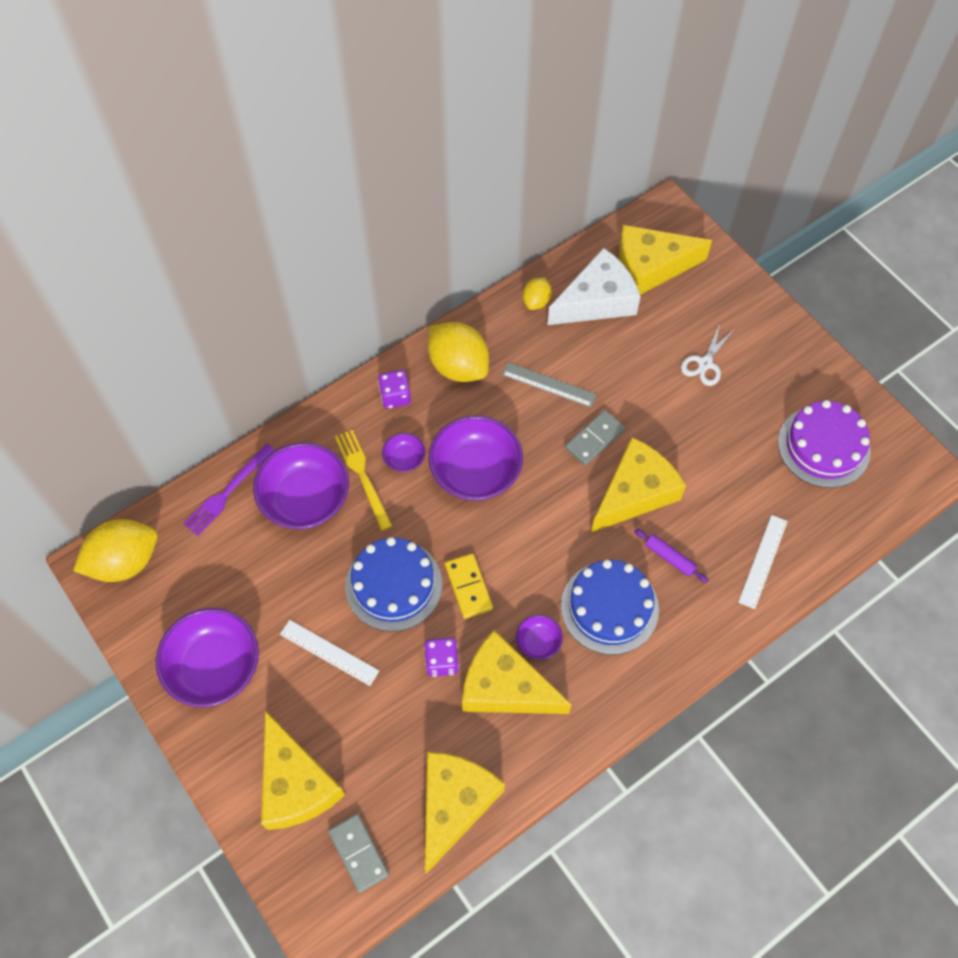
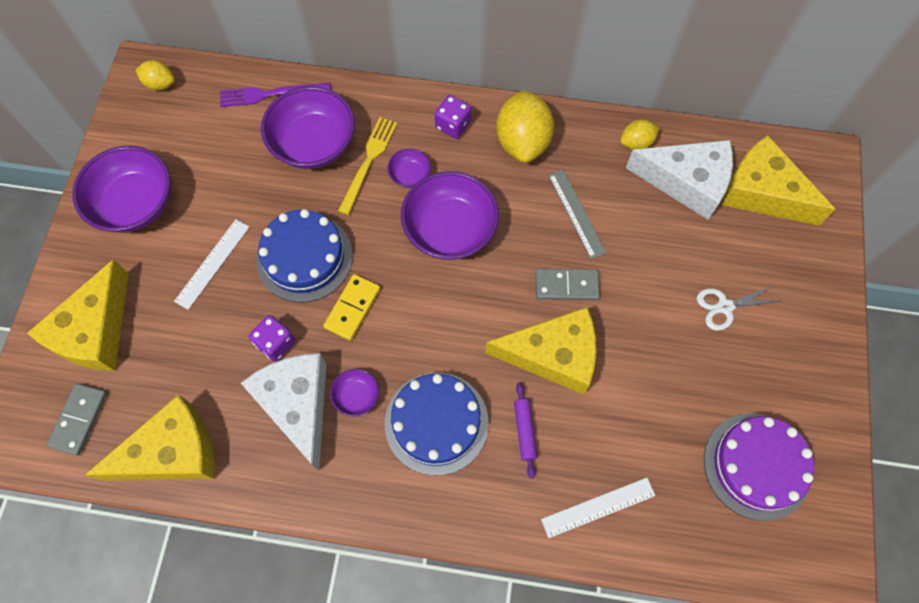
camera: 45 degrees right, 5 degrees up
yellow lemon [73,519,158,582] -> yellow lemon [135,60,175,91], size x0.53
white ruler [280,620,379,686] -> white ruler turned 45 degrees clockwise [174,219,250,310]
yellow cheese [462,630,572,714] -> white cheese [241,353,327,471]

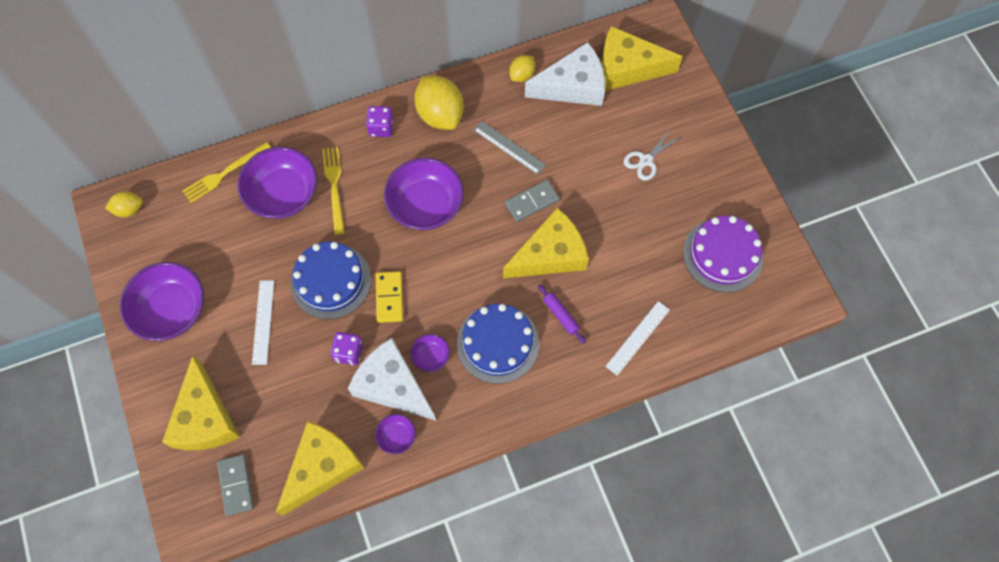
camera: 30 degrees left, 0 degrees up
purple fork [220,83,331,107] -> yellow fork [183,142,271,203]
purple bowl [388,149,431,188] -> purple bowl moved to [375,414,416,454]

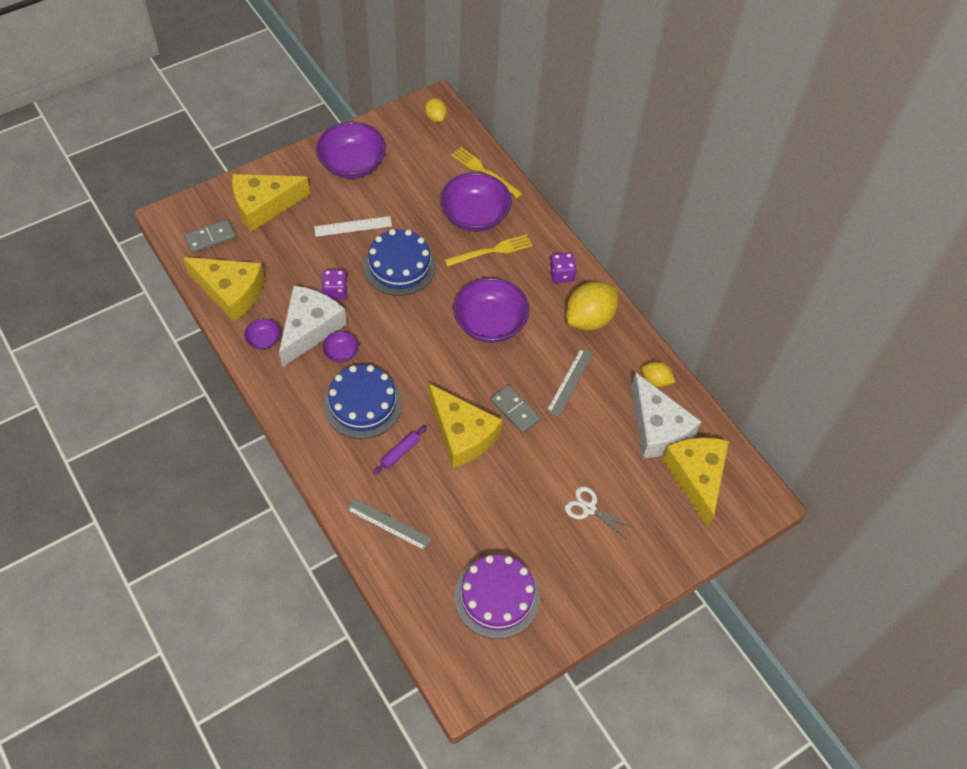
camera: 75 degrees right, 10 degrees down
yellow domino [376,271,403,323] -> none
white ruler [605,301,670,376] -> grey ruler [347,498,432,551]

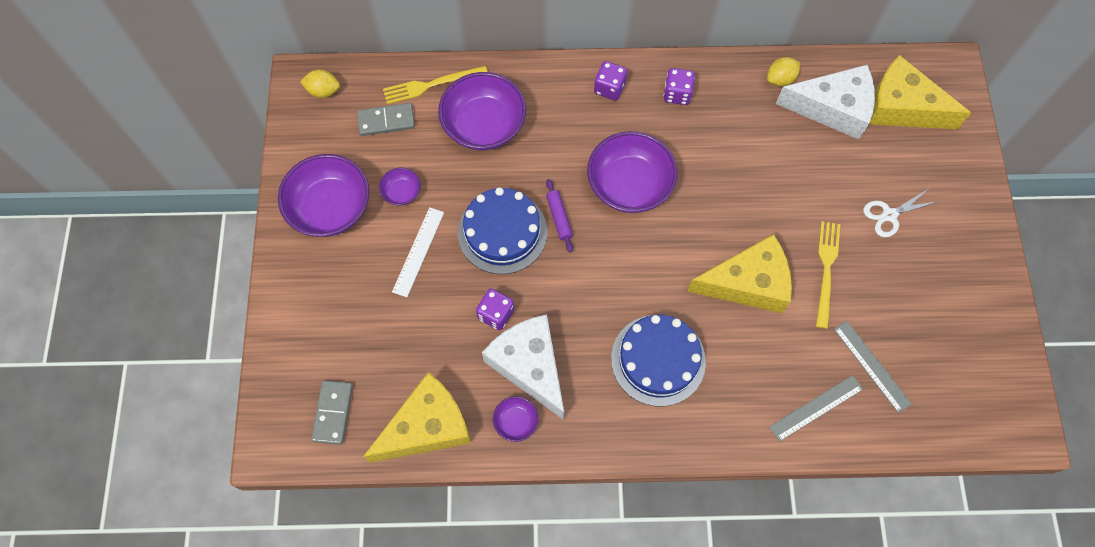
camera: 55 degrees left, 10 degrees up
yellow cheese [232,174,310,232] -> none
purple bowl [322,331,359,363] -> purple bowl moved to [379,168,421,206]
purple rolling pin [373,426,427,475] -> purple rolling pin moved to [546,179,573,253]
yellow fork [444,234,533,267] -> yellow fork moved to [816,221,840,329]
purple cake [454,554,540,639] -> none
grey domino [490,385,541,433] -> grey domino moved to [357,103,415,136]
grey ruler [547,348,593,417] -> grey ruler moved to [834,321,912,413]
yellow lemon [566,281,618,331] -> purple dice [664,68,695,105]

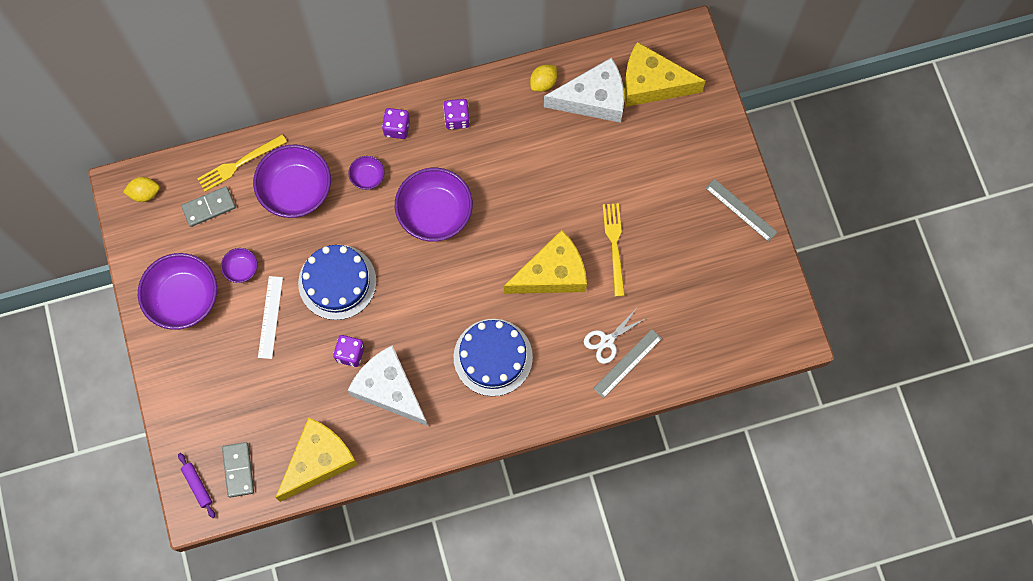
camera: 15 degrees left, 5 degrees up
purple bowl [493,396,539,442] -> purple bowl moved to [348,156,385,190]
purple rolling pin [546,179,573,253] -> purple rolling pin moved to [178,453,215,518]
grey ruler [834,321,912,413] -> grey ruler moved to [706,179,777,242]
white scissors [863,189,939,237] -> white scissors moved to [584,309,646,364]

